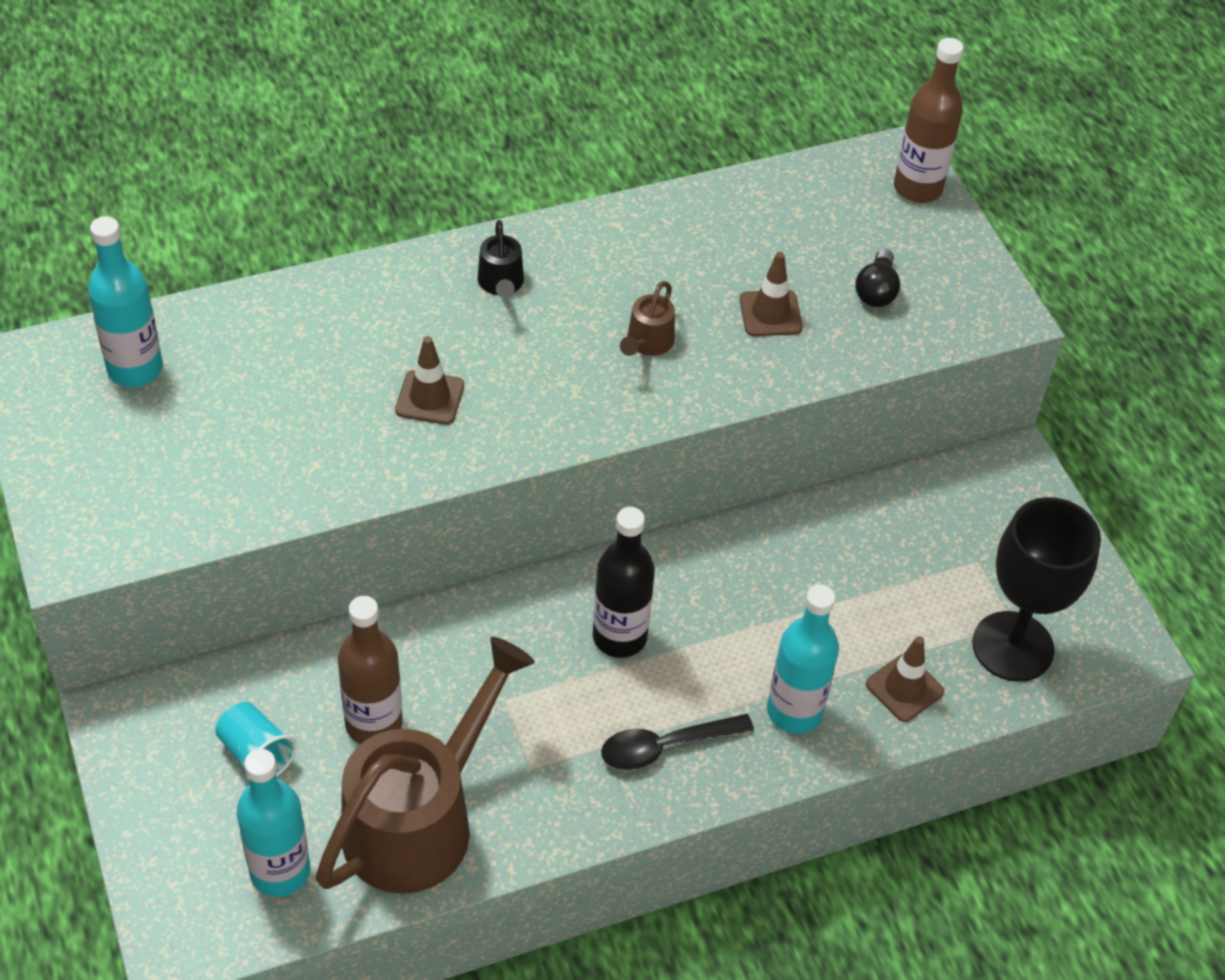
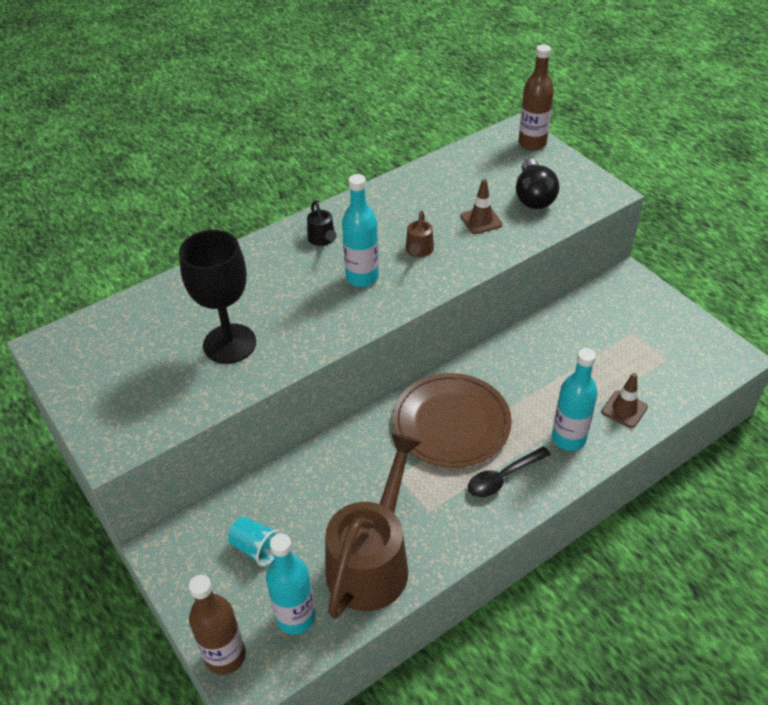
camera: 10 degrees left, 5 degrees down
turquoise bottle [88,216,163,387] -> turquoise bottle moved to [342,174,379,287]
brown bottle [338,596,403,744] -> brown bottle moved to [189,575,246,675]
brown traffic cone [395,336,464,425] -> none
black bottle [593,507,655,658] -> brown plate [393,373,512,468]
black light bulb [855,249,900,307] -> black light bulb [516,159,559,209], size x1.65
black goblet [972,497,1101,682] -> black goblet moved to [179,230,256,364]

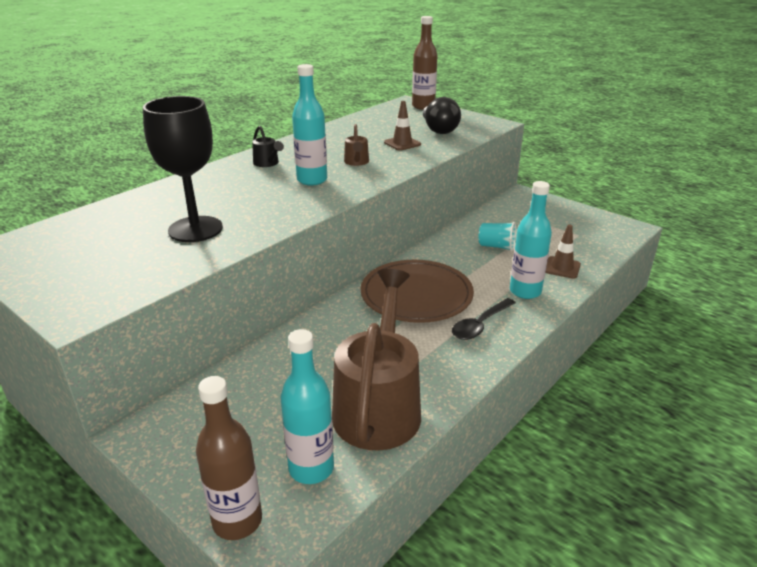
camera: 15 degrees left, 15 degrees down
turquoise cup [228,517,282,566] -> turquoise cup moved to [478,222,516,251]

